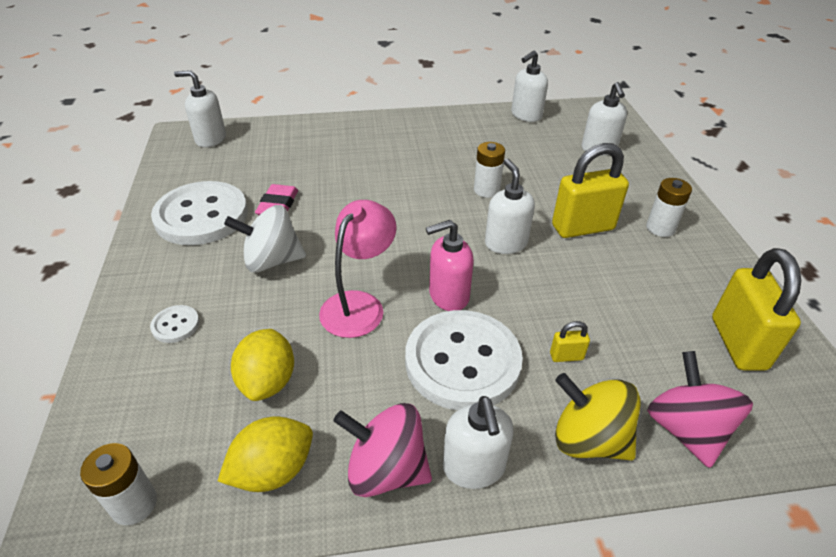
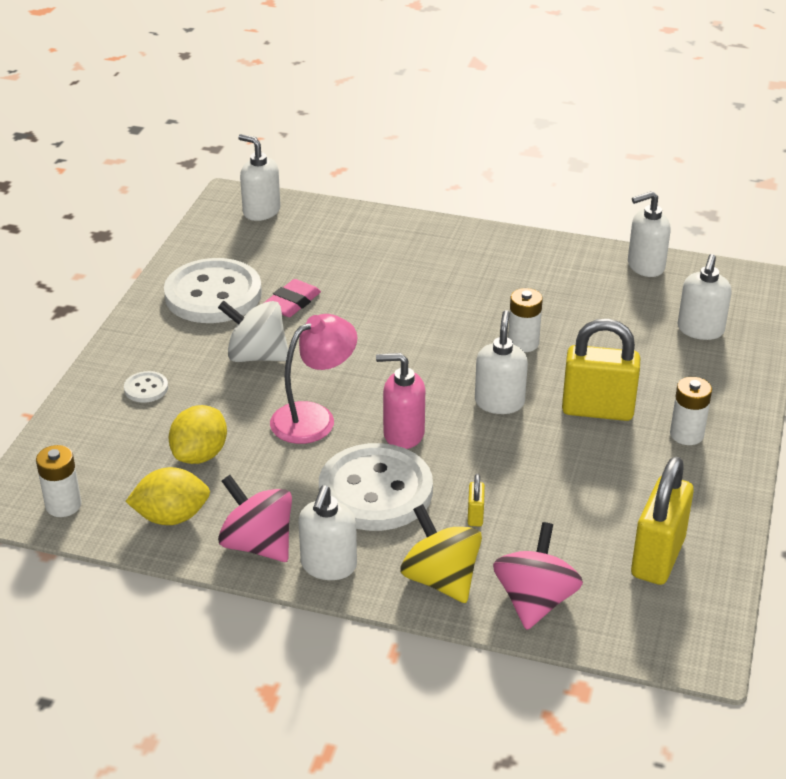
camera: 25 degrees right, 5 degrees down
yellow padlock [550,321,590,362] -> yellow padlock turned 75 degrees clockwise [468,474,485,527]

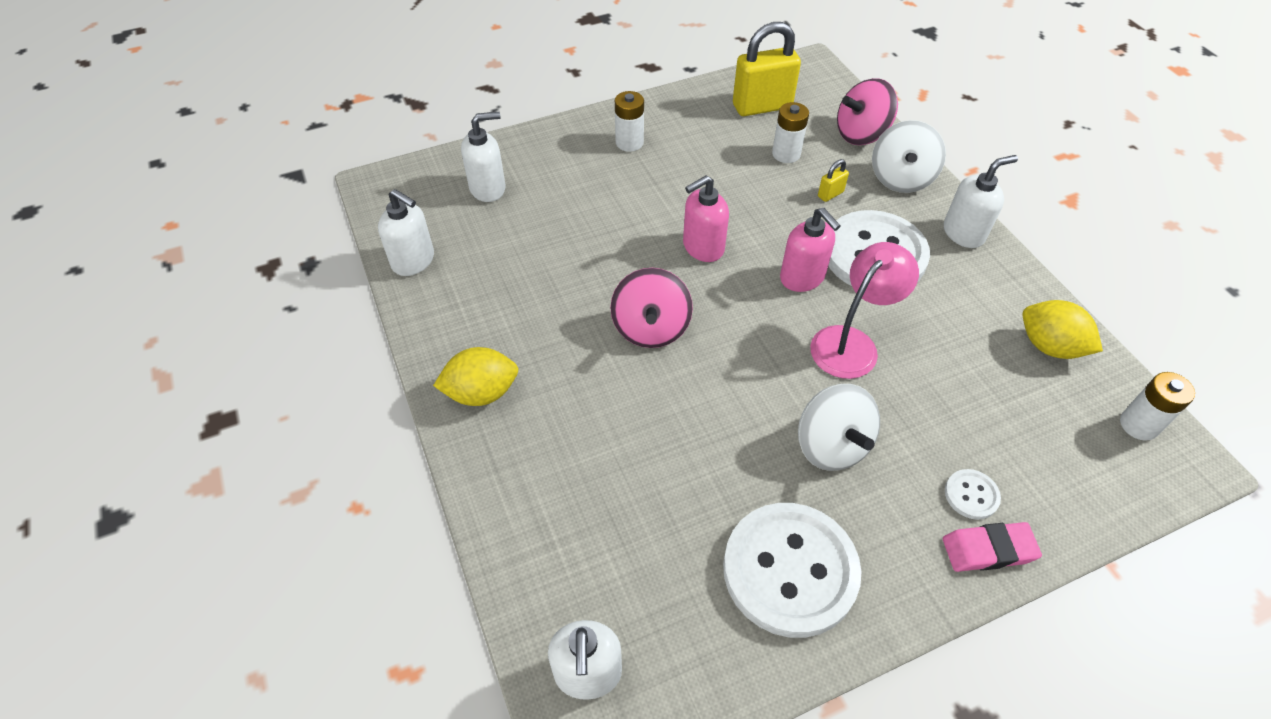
camera: 130 degrees left, 15 degrees up
yellow lemon [168,405,227,464] -> yellow lemon moved to [433,347,518,406]
pink spinning top [218,475,292,562] -> pink spinning top moved to [610,268,693,348]
pink eraser [264,279,321,317] -> pink eraser moved to [943,522,1042,572]
pink lamp [270,314,357,444] -> pink lamp turned 120 degrees clockwise [810,242,919,379]
yellow spinning top [401,504,482,603] -> white spinning top [872,120,946,193]
white soap dispenser [475,310,528,414] -> pink soap dispenser [683,175,729,262]
white battery [508,288,543,352] -> white battery moved to [772,102,809,163]
yellow padlock [562,319,641,421] -> none

